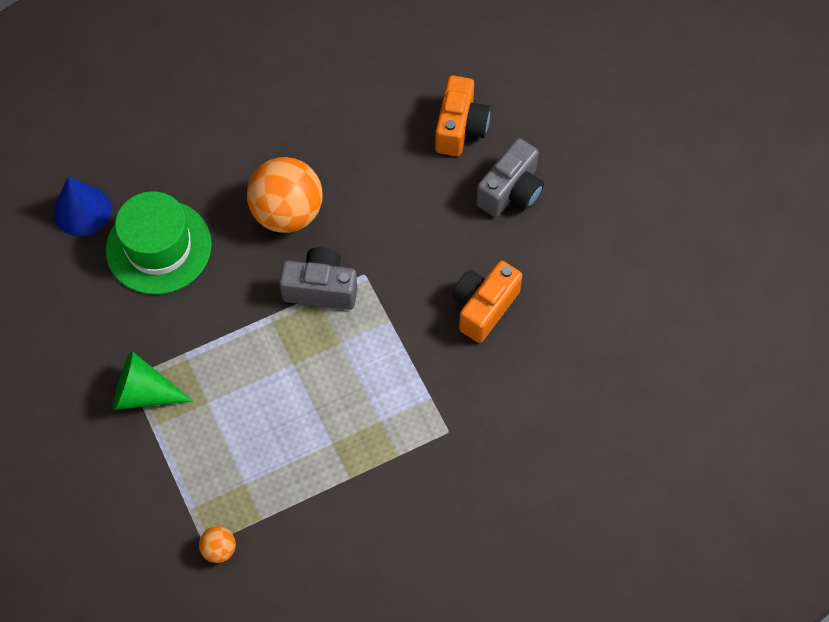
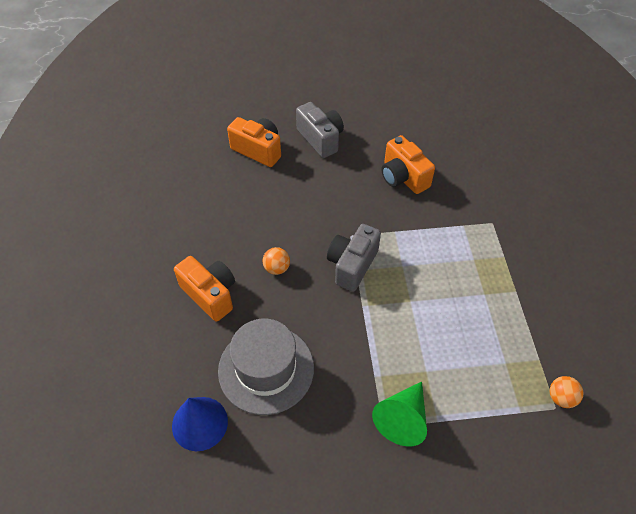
camera: 70 degrees left, 10 degrees down
green hat [106,191,212,295] -> grey hat [218,319,314,415]
orange ball [247,157,322,233] -> orange ball [263,247,290,275], size x0.44
none -> orange camera [174,256,235,322]

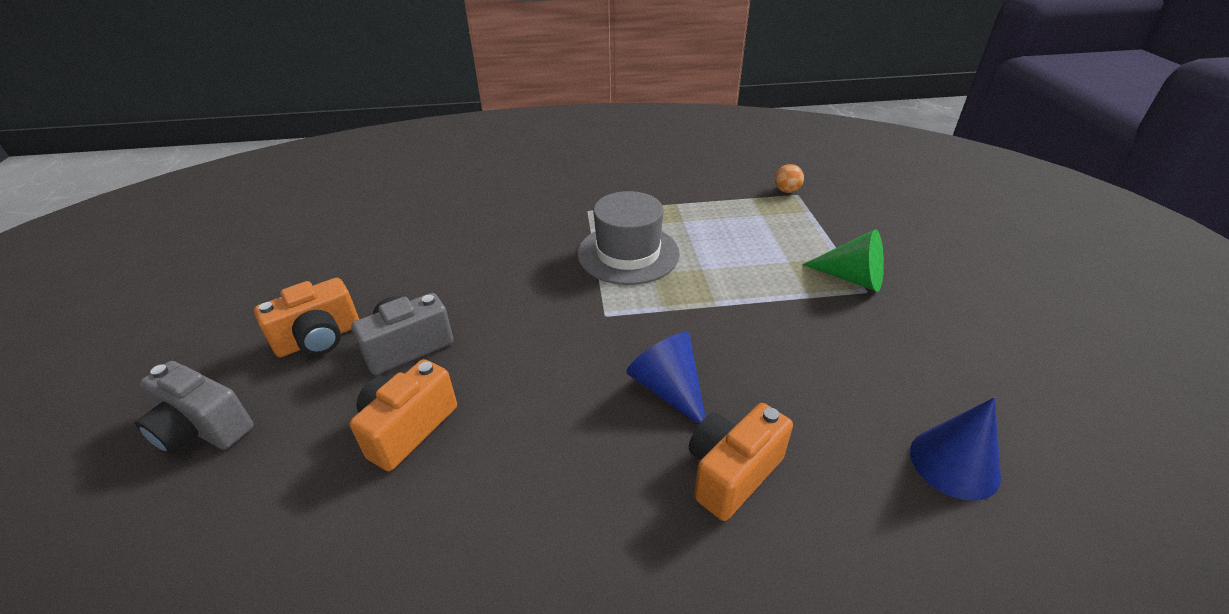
camera: 90 degrees left, 15 degrees down
grey hat [218,319,314,415] -> grey hat moved to [577,191,680,285]
orange ball [263,247,290,275] -> blue cone [626,332,705,425]
grey camera [327,224,381,292] -> grey camera moved to [135,361,254,455]
orange camera [381,135,435,194] -> orange camera moved to [254,278,359,357]

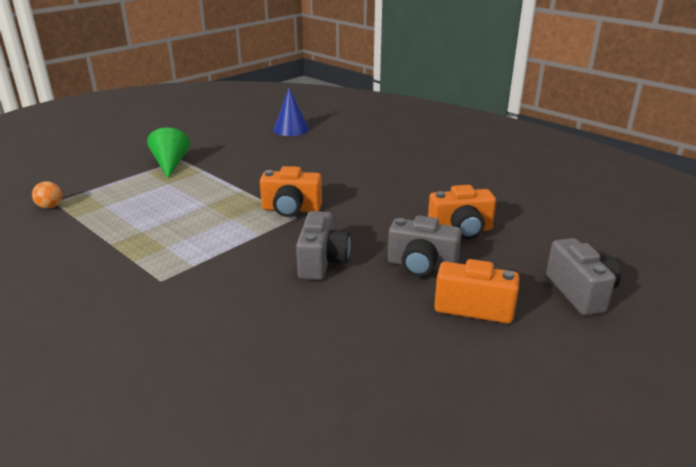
camera: 130 degrees left, 10 degrees down
grey hat [577,191,680,285] -> none
blue cone [626,332,705,425] -> none
orange camera [689,403,793,521] -> orange camera moved to [260,166,322,217]
none -> grey camera [296,211,351,280]

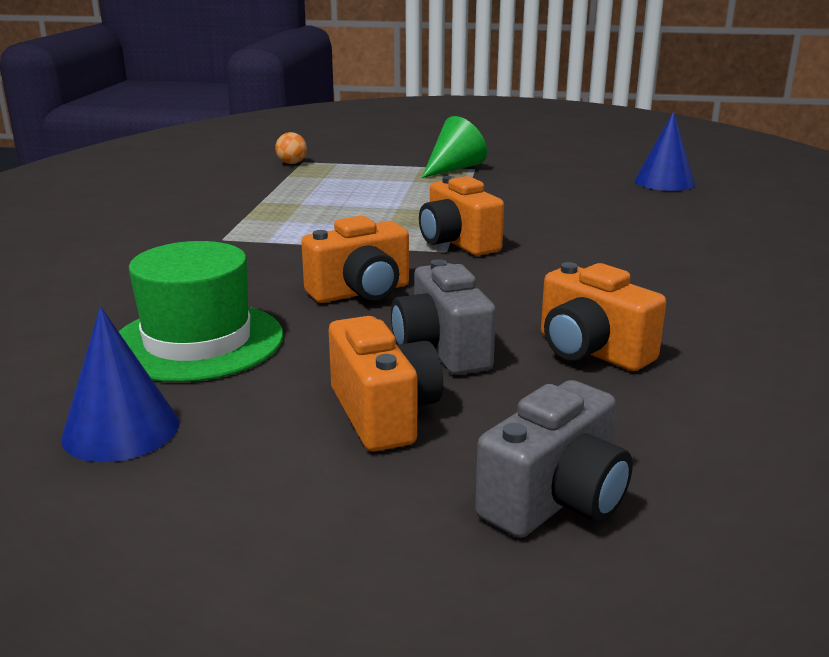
camera: 55 degrees right, 5 degrees down
grey camera [296,211,351,280] -> orange camera [301,216,409,303]
none -> blue cone [61,307,179,462]
none -> green hat [118,241,283,382]

